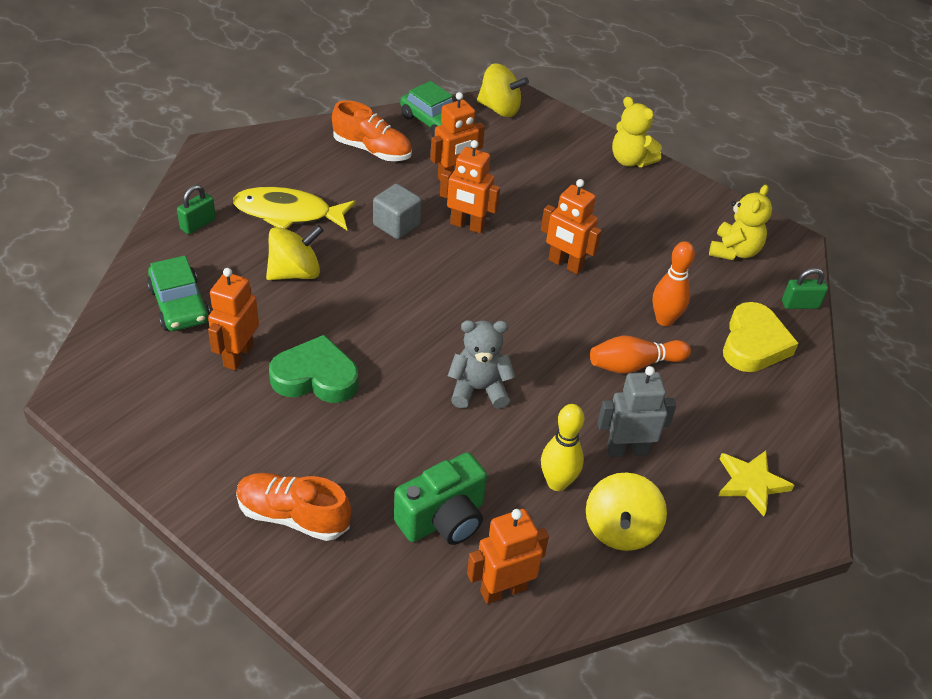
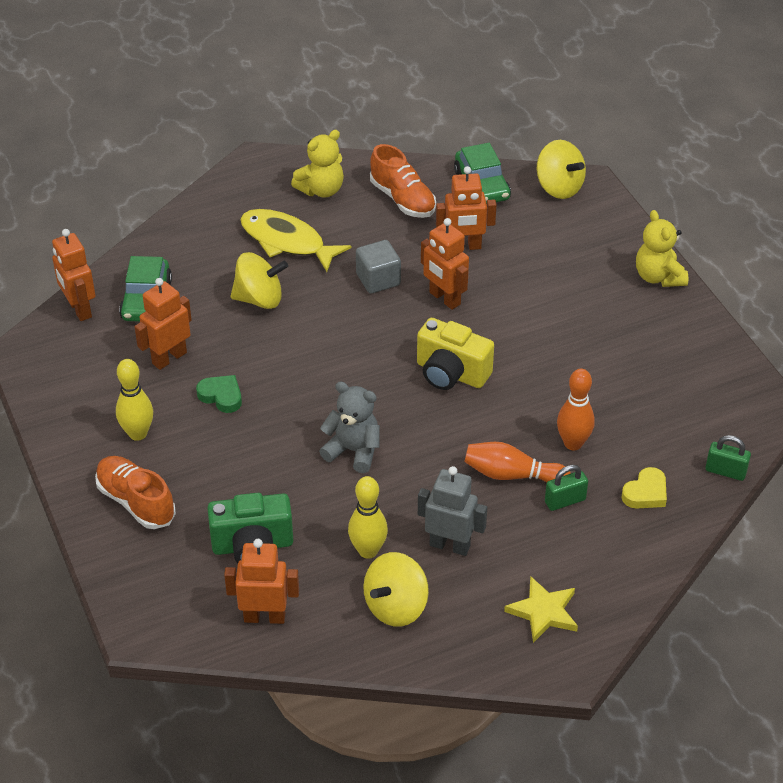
camera: 30 degrees right, 0 degrees up
green padlock [177,185,216,234] -> green padlock moved to [545,465,588,511]
green heart [269,335,358,403] -> green heart [196,375,242,413], size x0.60
orange robot [541,179,602,274] -> orange robot moved to [52,229,96,321]
yellow teddy bear [709,185,772,260] -> yellow teddy bear moved to [291,130,344,197]
yellow heart [723,302,799,372] -> yellow heart [621,467,667,509], size x0.60
none -> yellow bowling pin [116,359,153,441]
none -> yellow camera [417,318,494,390]

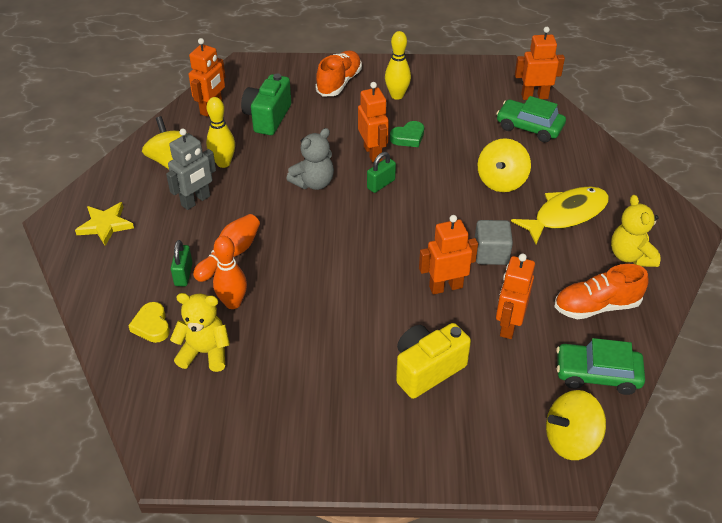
camera: 115 degrees right, 0 degrees up
orange shoe [95,456,176,529] -> orange shoe turned 45 degrees counterclockwise [315,50,362,96]
orange robot [134,278,192,370] -> orange robot moved to [358,82,389,163]
yellow camera [417,318,494,390] -> yellow camera moved to [396,323,471,399]
yellow teddy bear [636,210,688,287] -> yellow teddy bear moved to [170,293,230,372]
green padlock [706,435,751,481] -> green padlock moved to [367,152,396,193]

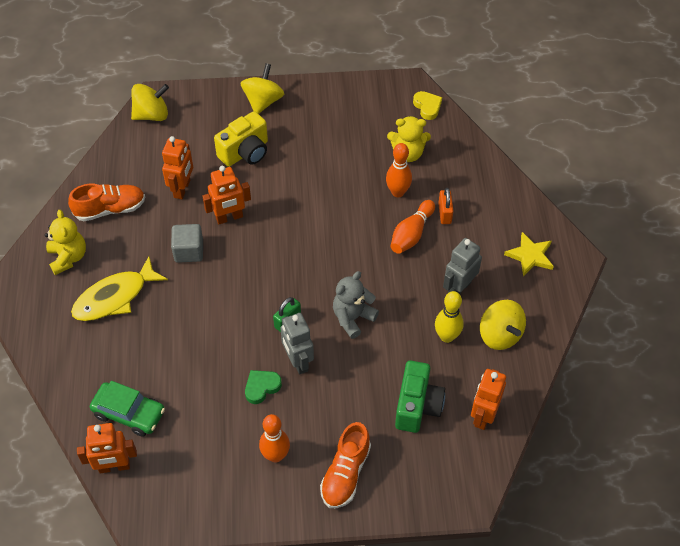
camera: 175 degrees right, 10 degrees up
yellow heart [128,302,170,343] -> yellow heart moved to [413,91,442,120]
green padlock [171,240,193,286] -> orange padlock [438,188,453,224]
orange robot [358,82,389,163] -> grey robot [280,313,314,374]
yellow bowling pin [385,31,411,100] -> orange bowling pin [259,414,290,463]
yellow spinning top [477,138,531,192] -> yellow spinning top moved to [241,63,284,114]
green car [556,338,645,395] -> none

